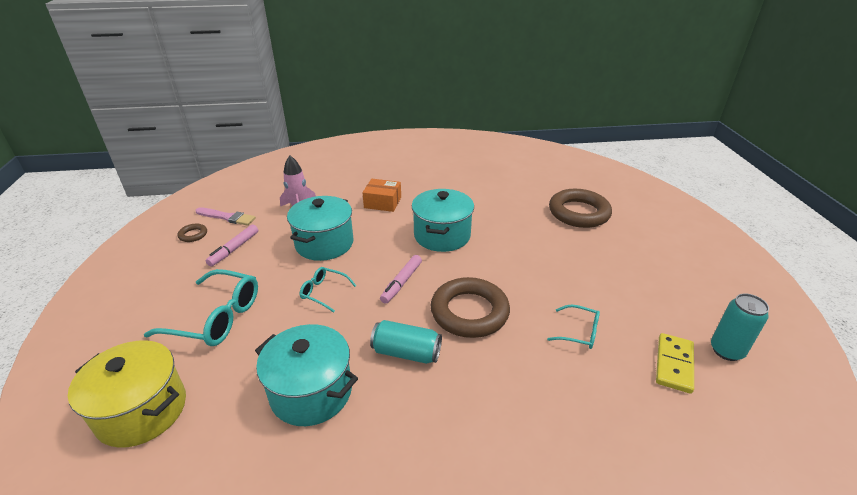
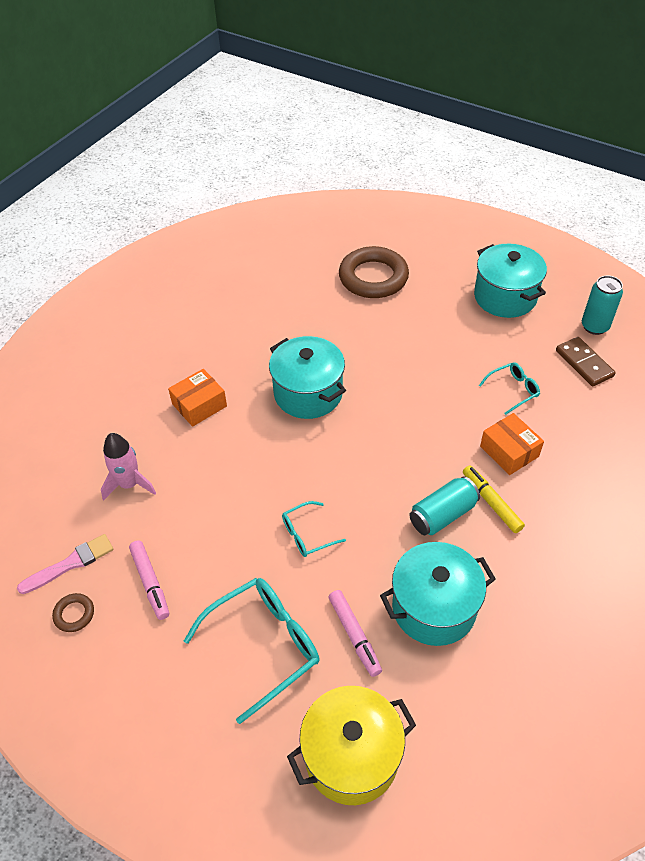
camera: 50 degrees left, 15 degrees up
turquoise pot [287,196,353,261] -> turquoise pot moved to [474,244,547,318]
pink marker [380,255,422,304] -> pink marker moved to [329,590,382,677]
brown ring [430,277,510,338] -> none
yellow domino [656,333,694,394] -> brown domino [556,337,616,386]
none -> yellow marker [463,466,525,533]
none -> orange box [480,413,544,475]

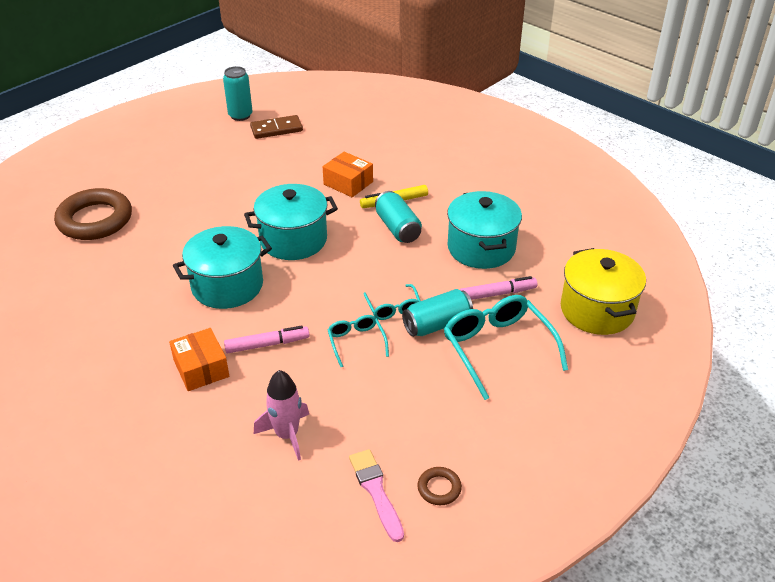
camera: 80 degrees left, 10 degrees down
pink marker [129,540,169,620] -> pink marker moved to [224,326,310,353]
turquoise pot [474,244,547,318] -> turquoise pot moved to [244,184,338,260]
turquoise glasses [479,362,540,415] -> turquoise glasses moved to [328,315,389,367]
orange box [480,413,544,475] -> orange box turned 60 degrees clockwise [323,152,373,197]
none -> turquoise can [402,289,473,337]

